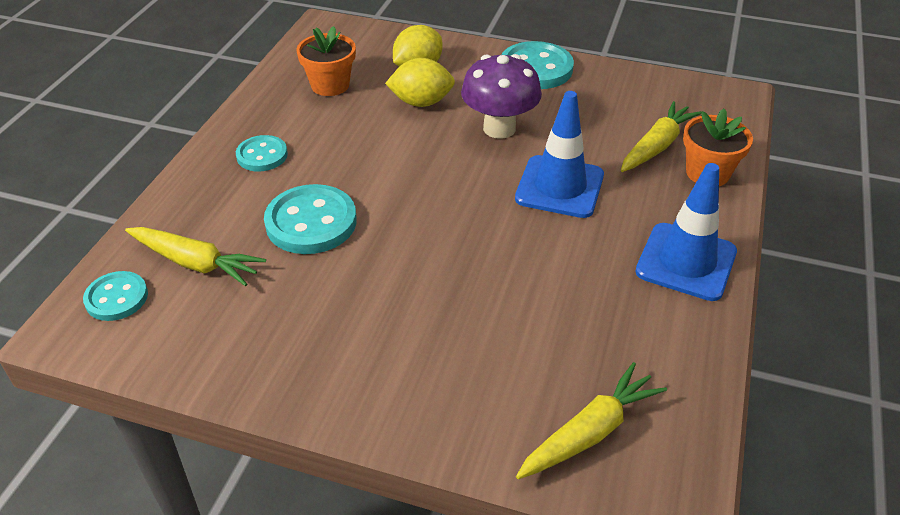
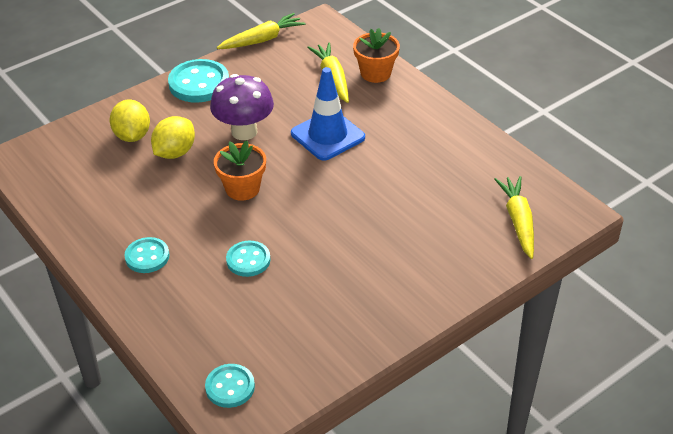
camera: 55 degrees left, 0 degrees up
yellow carrot [125,227,266,286] -> yellow carrot moved to [217,13,305,49]
turquoise button [264,184,357,254] -> turquoise button [226,241,271,277], size x0.61
orange flower pot [296,26,356,96] -> orange flower pot moved to [214,141,266,201]
blue traffic cone [636,163,737,301] -> none

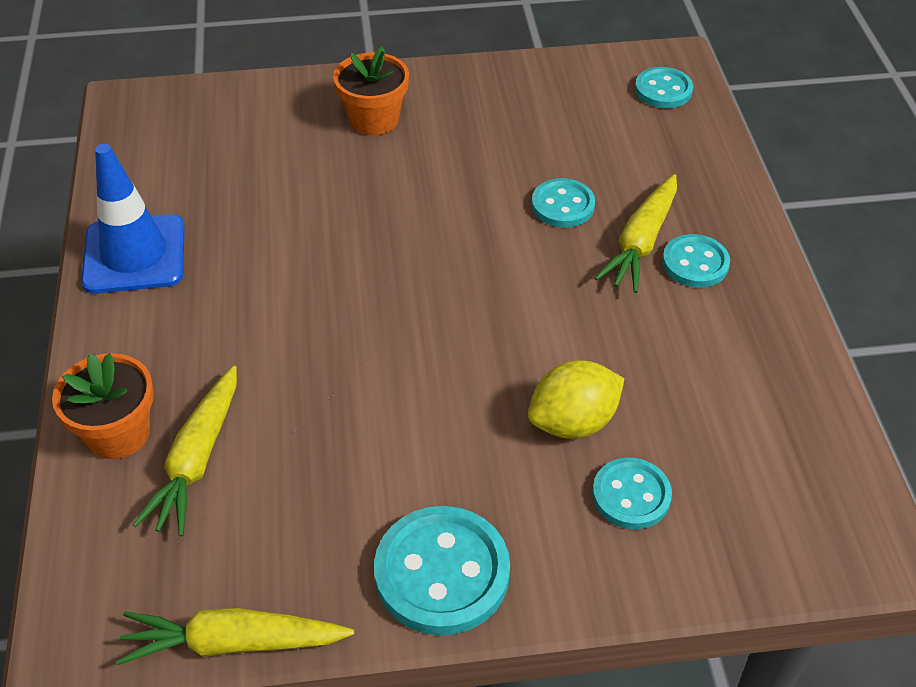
camera: 150 degrees left, 5 degrees up
yellow lemon [110,100,150,142] -> turquoise button [592,458,672,529]
purple mushroom [210,74,274,140] -> none
orange flower pot [214,141,266,201] -> orange flower pot moved to [333,47,409,135]
blue traffic cone [291,67,365,161] -> blue traffic cone moved to [81,144,185,294]
yellow carrot [494,176,534,259] -> yellow carrot moved to [595,174,677,293]

